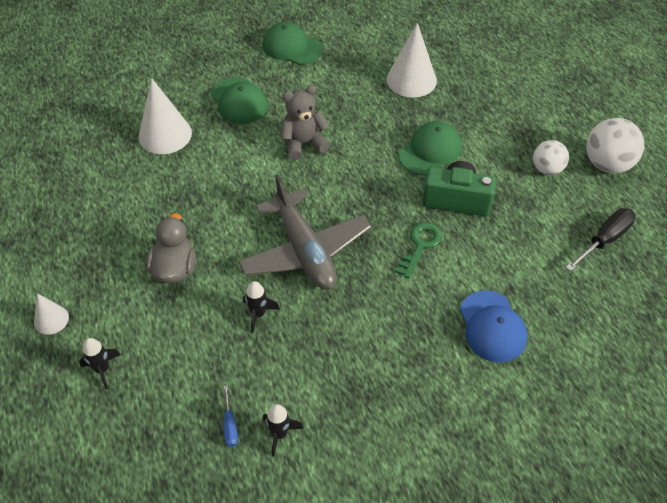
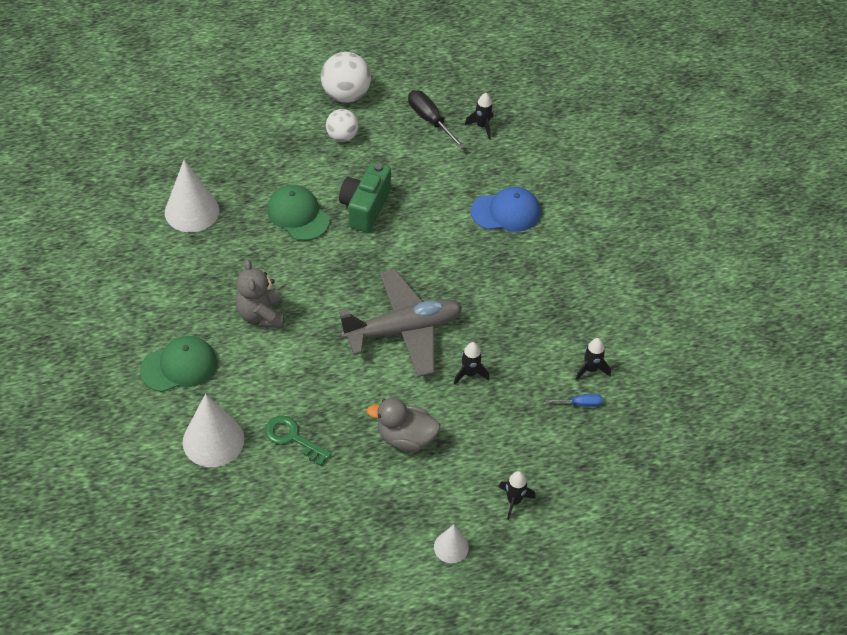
camera: 85 degrees left, 0 degrees up
green cap [263,22,323,65] -> none
green key [395,222,442,279] -> green key moved to [265,416,331,466]
none -> black rocket [465,93,493,139]

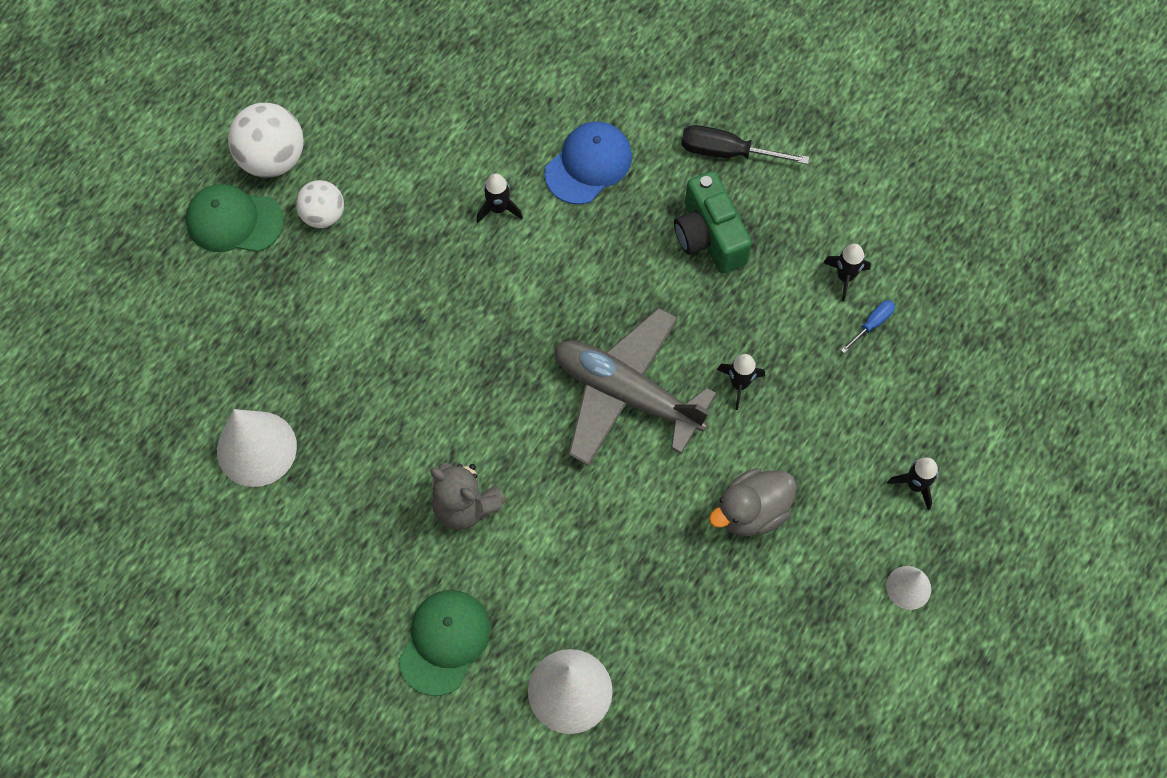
camera: 40 degrees left, 15 degrees up
green key [265,416,331,466] -> none
green cap [267,185,330,241] -> green cap moved to [185,184,284,252]
green camera [339,162,391,233] -> green camera moved to [674,171,752,274]
grey plane [339,269,462,377] -> grey plane turned 90 degrees counterclockwise [555,308,717,466]
black screwdriver [408,90,466,149] -> black screwdriver moved to [681,125,809,164]
black rocket [465,93,493,139] -> black rocket moved to [476,174,523,223]

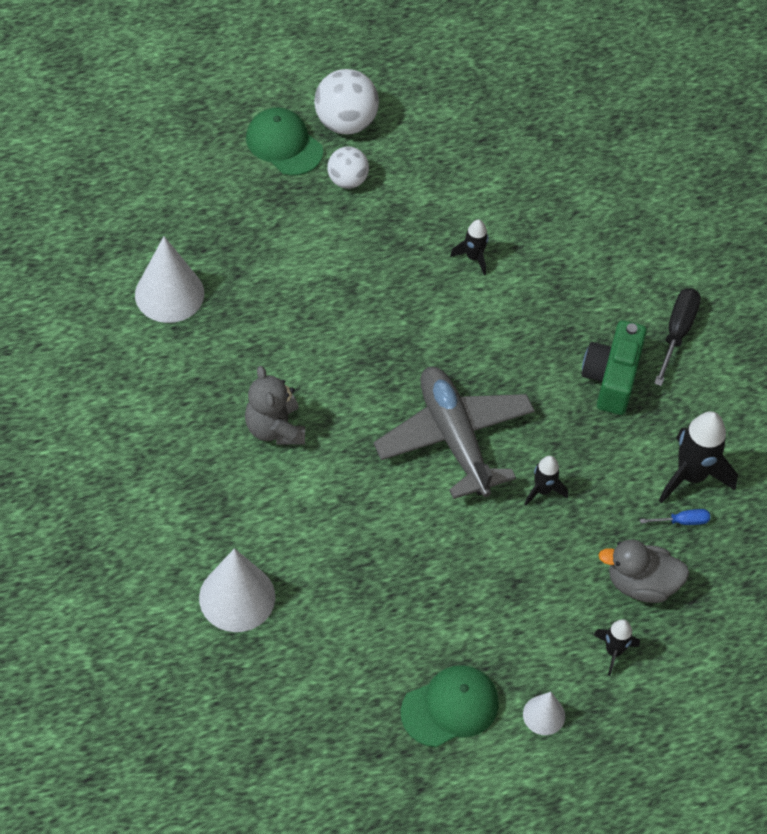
camera: 35 degrees right, 10 degrees down
green cap [398,590,491,696] -> green cap moved to [401,665,499,747]
blue cap [544,121,632,204] -> none
black screwdriver [681,125,809,164] -> black screwdriver turned 60 degrees clockwise [654,288,701,386]
grey duck [709,468,797,536] -> grey duck moved to [599,540,689,603]
black rocket [823,244,871,301] -> black rocket [659,411,738,504], size x1.80

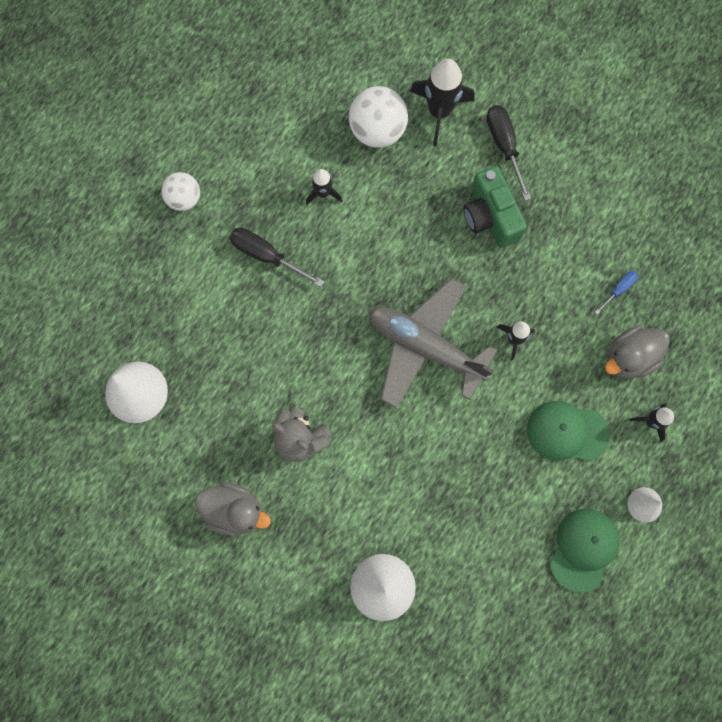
camera: 35 degrees left, 20 degrees up
green cap [246,107,323,175] -> green cap moved to [527,401,609,461]
white ball [314,69,379,134] -> white ball moved to [349,86,408,148]
black rocket [659,411,738,504] -> black rocket moved to [410,59,474,146]
none -> grey duck [195,482,271,536]
none -> black screwdriver [229,227,325,287]

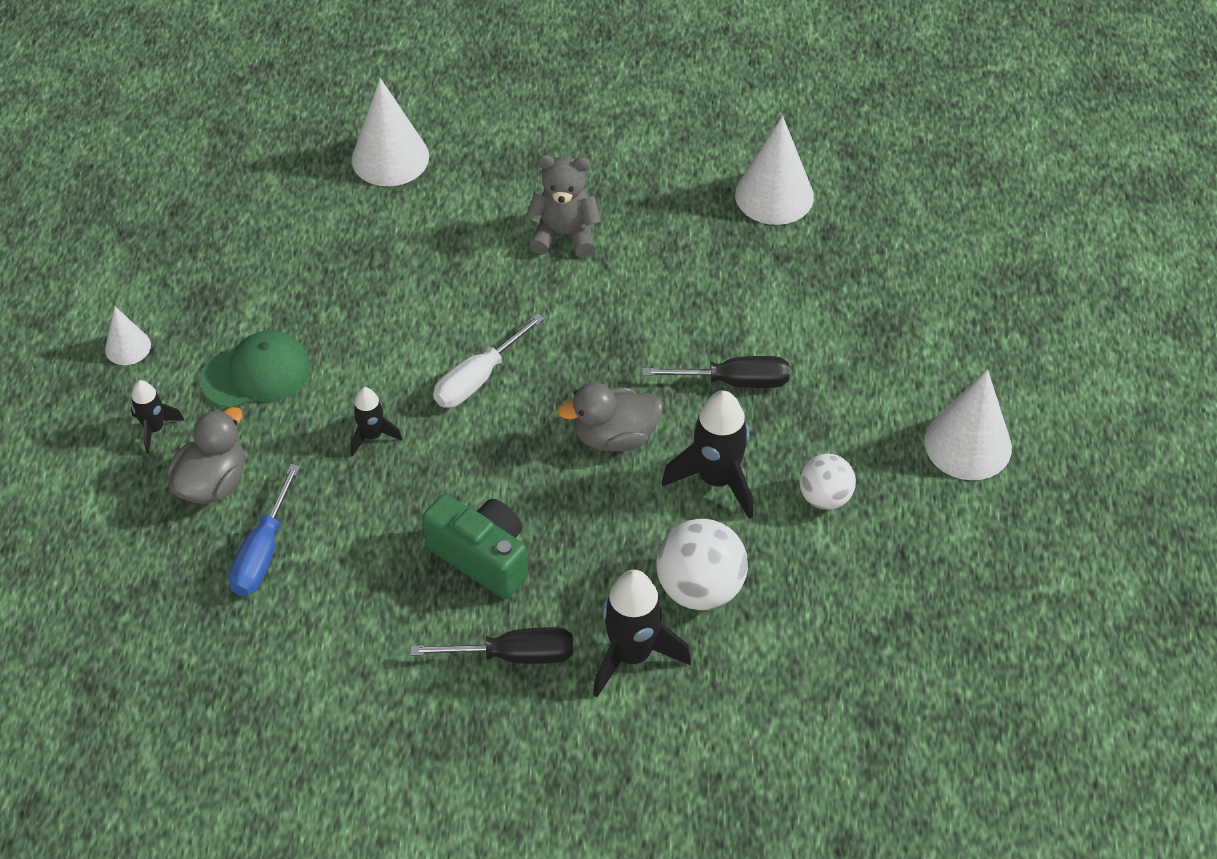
camera: 150 degrees right, 25 degrees down
white ball [161,172,200,211] -> white ball moved to [800,454,856,510]
grey duck [195,482,271,536] -> grey duck moved to [557,382,663,451]
black rocket [306,169,343,205] -> black rocket [662,390,753,519], size x1.80
grey plane [369,278,497,409] -> white screwdriver [433,314,545,408]
black screwdriver [487,105,531,201] -> black screwdriver turned 45 degrees counterclockwise [411,627,573,664]
green cap [550,509,619,593] -> none
blue screwdriver [595,271,638,314] -> blue screwdriver [228,464,300,596], size x1.80
none -> white cone [924,369,1012,480]

